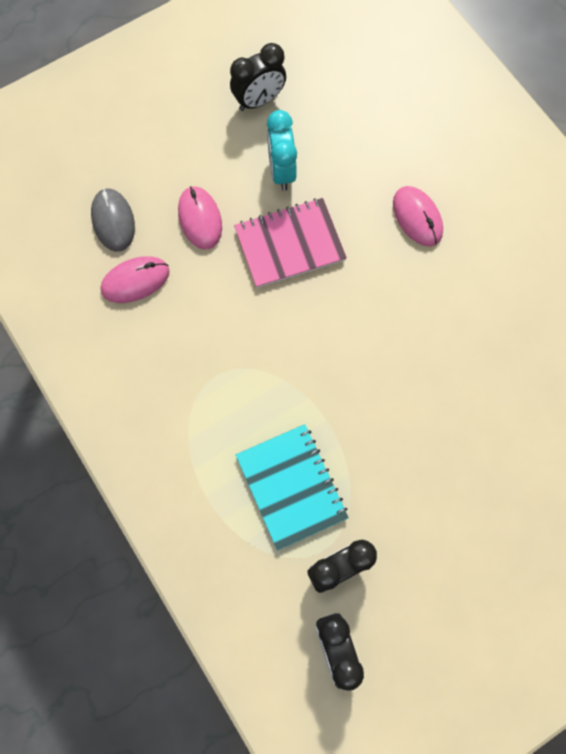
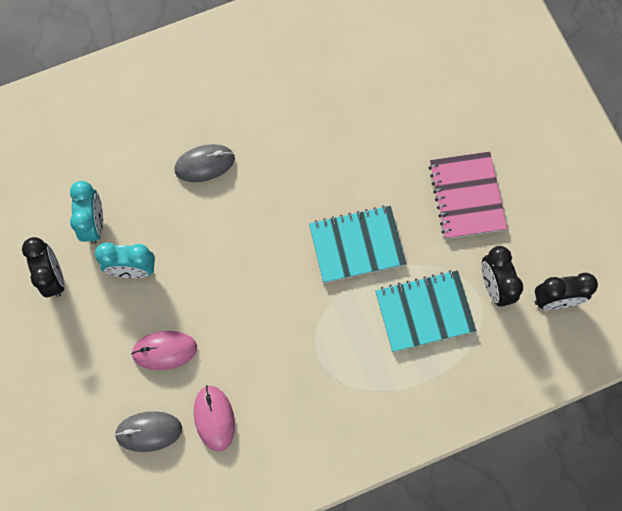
camera: 80 degrees left, 0 degrees up
pink notebook [234,198,347,288] -> pink notebook moved to [429,151,507,239]
pink mouse [393,186,443,247] -> grey mouse [175,144,235,182]
none -> turquoise clock [70,181,103,244]
none -> turquoise notebook [309,206,406,283]

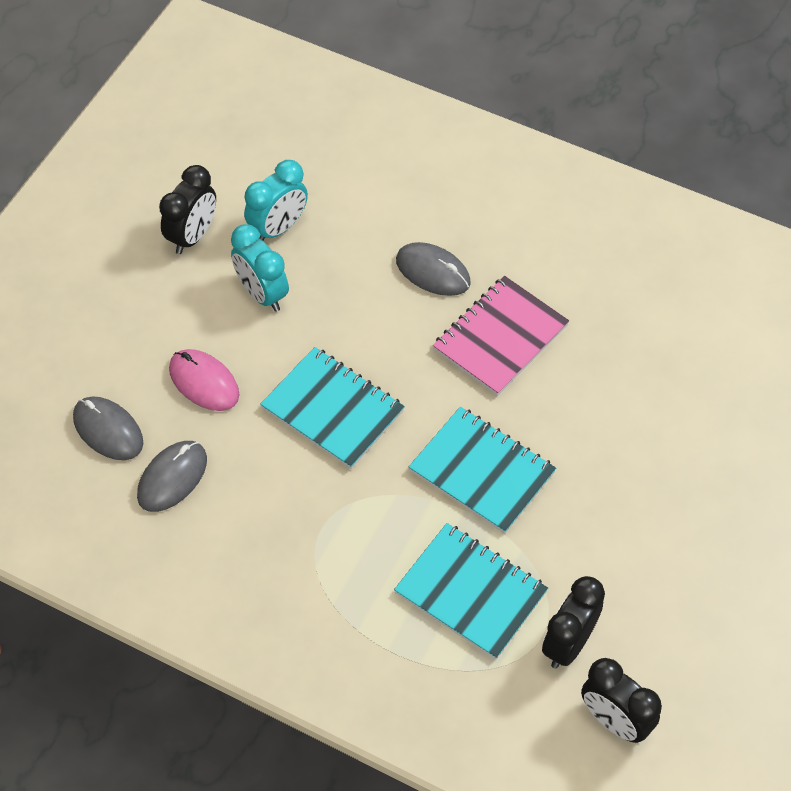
camera: 50 degrees right, 15 degrees down
pink mouse [194,385,235,451] -> grey mouse [137,441,207,512]
pink notebook [429,151,507,239] -> pink notebook moved to [433,276,569,396]
none -> turquoise notebook [260,347,405,469]

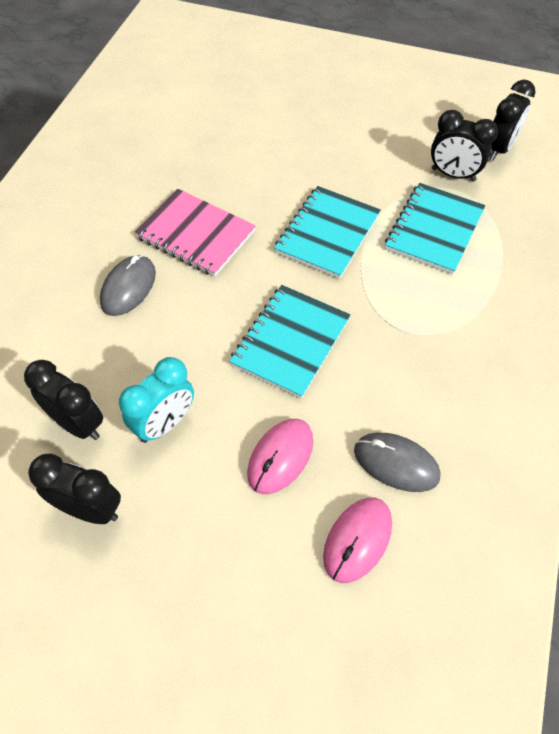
camera: 100 degrees left, 0 degrees up
grey mouse [73,396,143,460] -> pink mouse [323,498,392,583]
turquoise clock [244,160,308,241] -> black clock [24,360,103,440]

